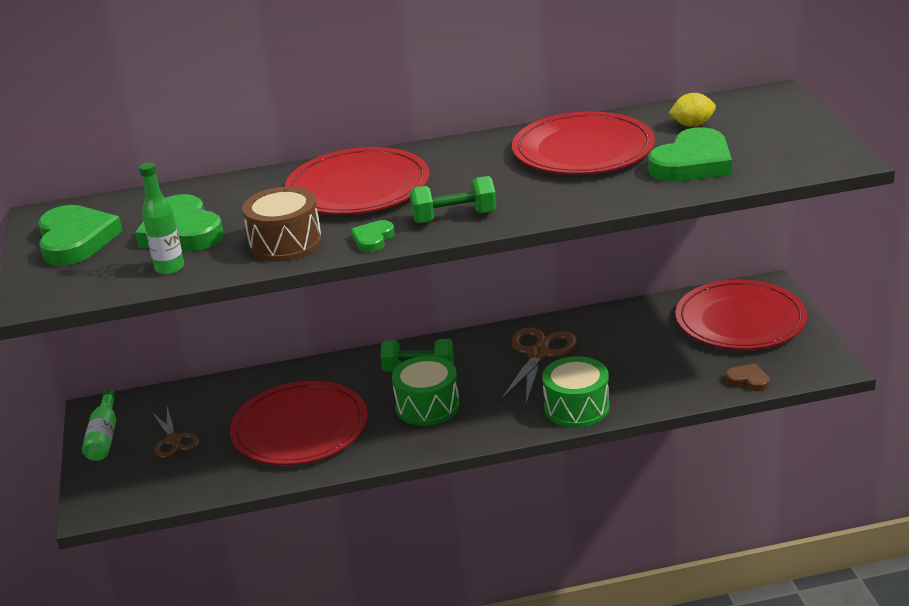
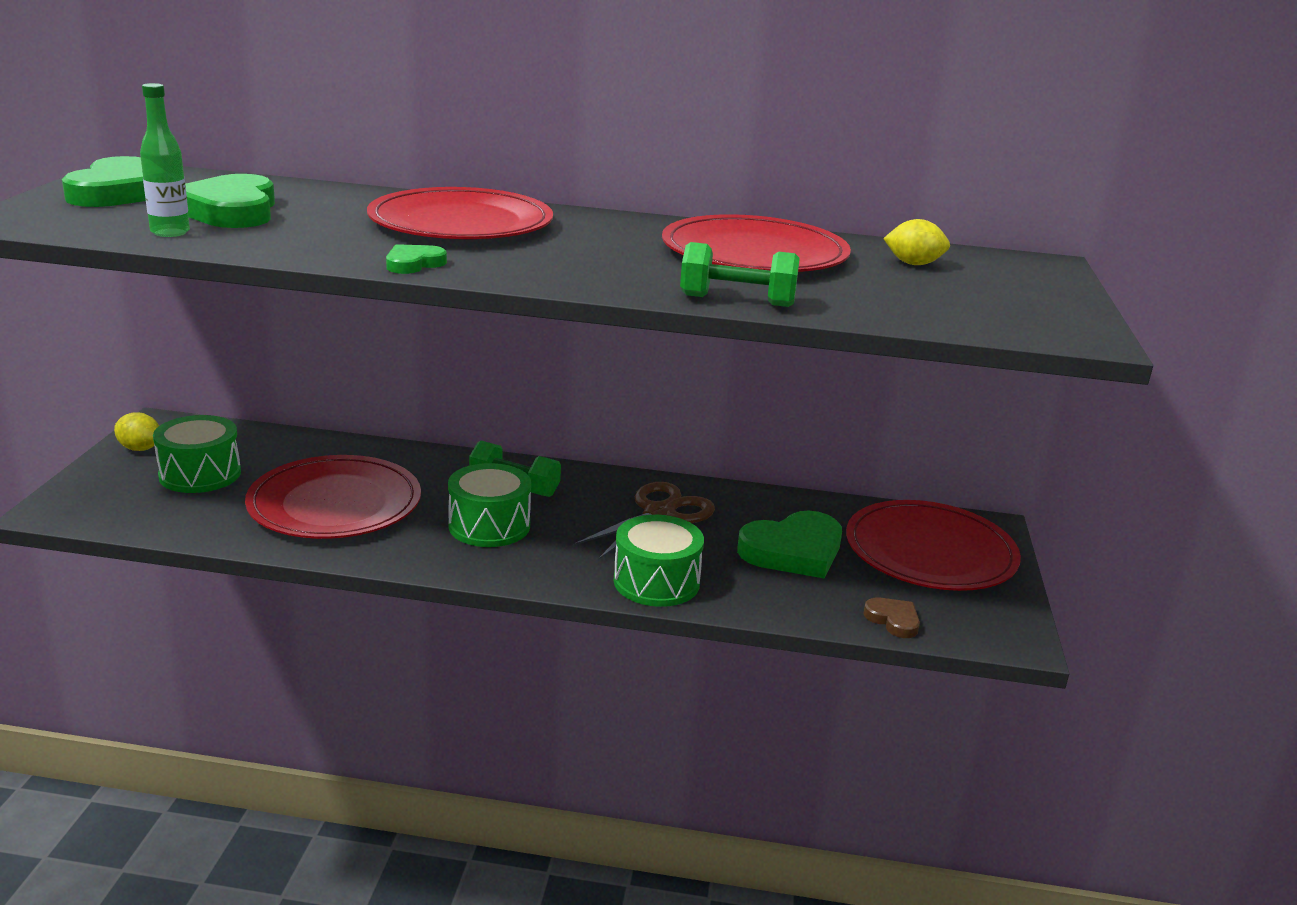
camera: 15 degrees right, 5 degrees down
green bottle [82,390,116,461] -> yellow lemon [114,412,159,451]
brown scissors [152,407,200,458] -> green drum [153,415,241,493]
brown drum [242,187,322,262] -> none
green dumbbell [410,176,497,223] -> green dumbbell moved to [680,242,800,307]
green heart [648,127,732,182] -> green heart moved to [737,511,842,578]

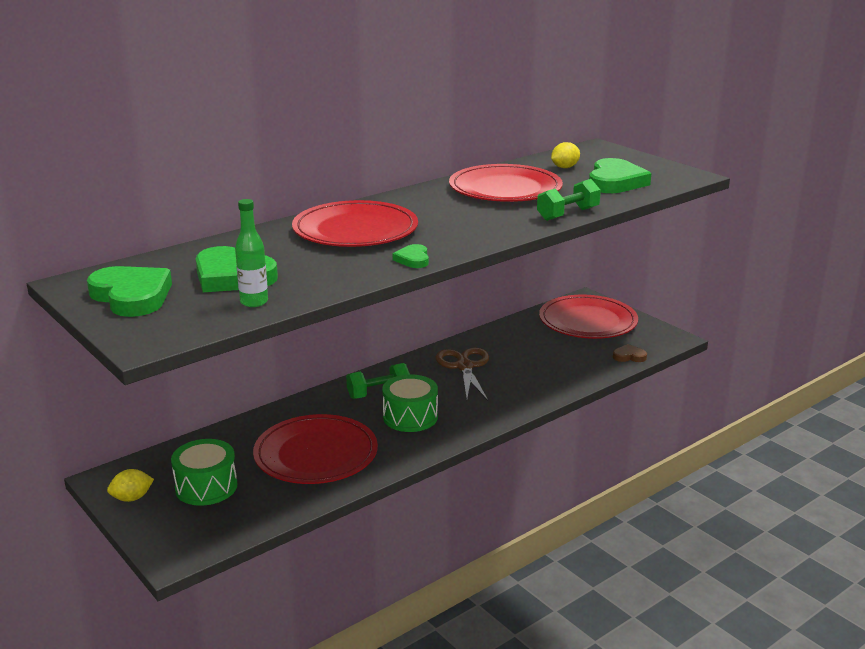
camera: 45 degrees left, 0 degrees up
green drum [614,515,704,607] -> none
green heart [737,511,842,578] -> green heart moved to [589,158,652,193]

